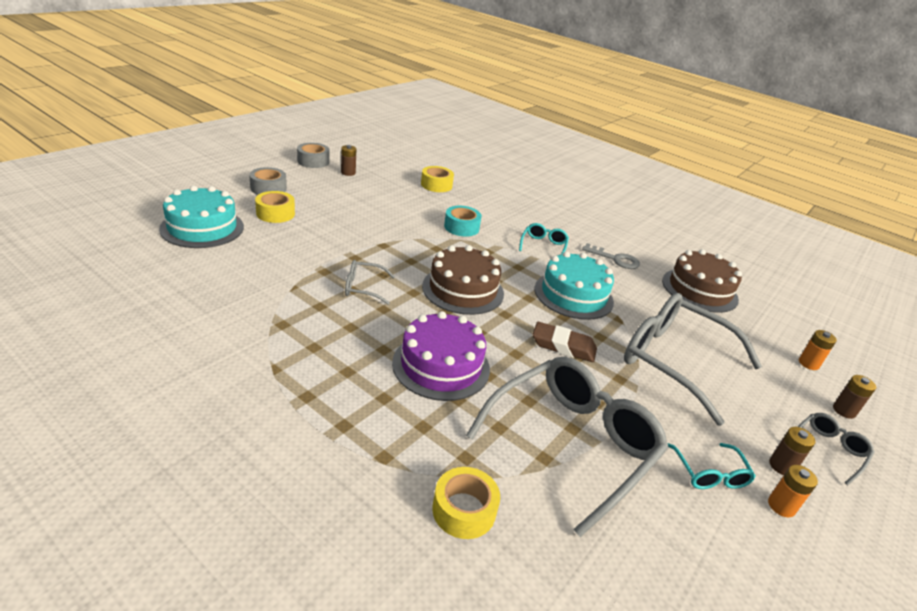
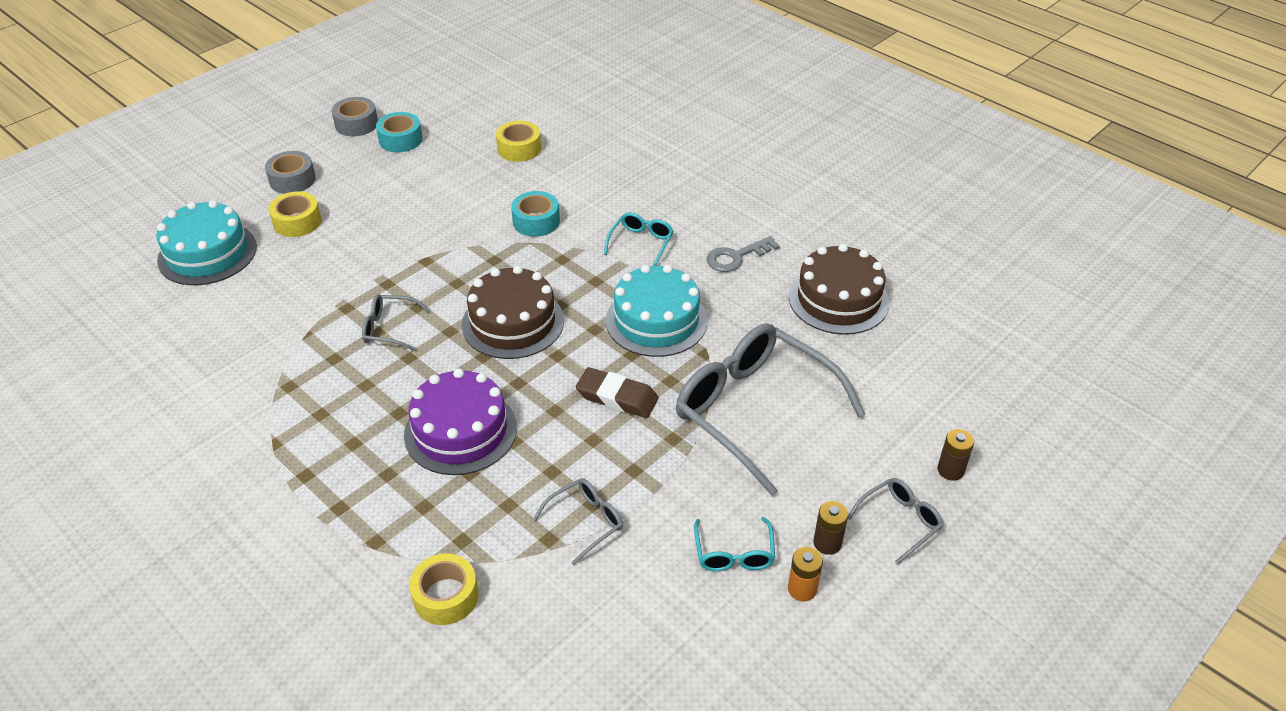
camera: 10 degrees right, 10 degrees up
brown battery [341,145,356,176] -> turquoise tape [376,112,423,153]
grey glasses [466,357,669,537] -> grey glasses [533,478,623,565], size x0.44
grey key [582,243,640,269] -> grey key turned 120 degrees clockwise [707,236,780,272]
orange battery [799,330,837,370] -> none

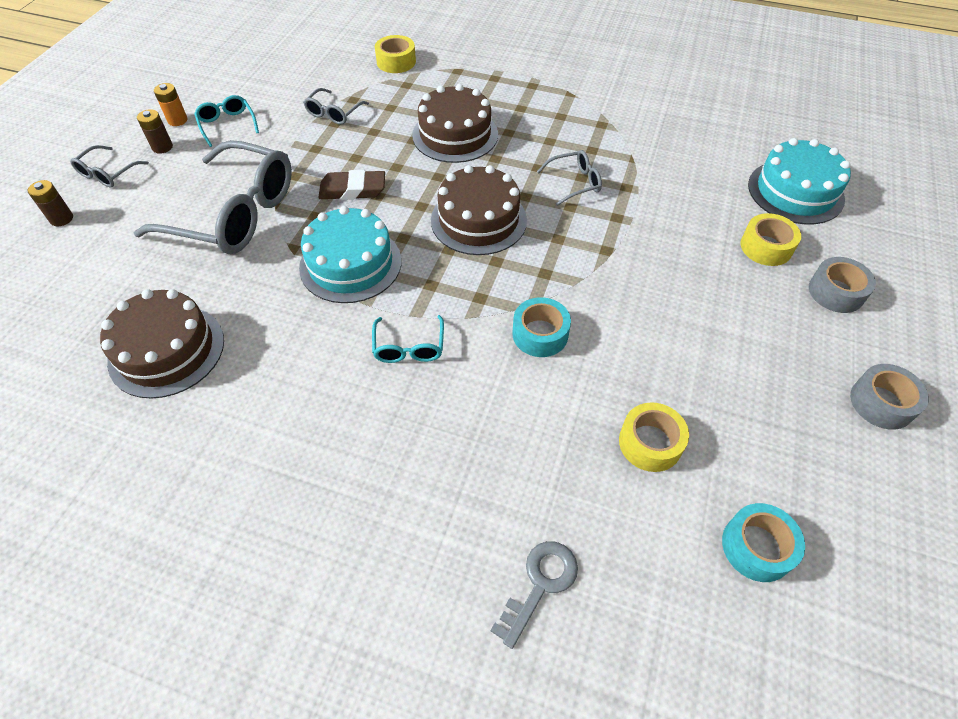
camera: 155 degrees right, 10 degrees up
turquoise tape [376,112,423,153] -> turquoise tape moved to [722,503,805,582]
purple cake [404,368,517,475] -> brown cake [412,84,498,163]
grey key [707,236,780,272] -> grey key moved to [490,541,578,649]

